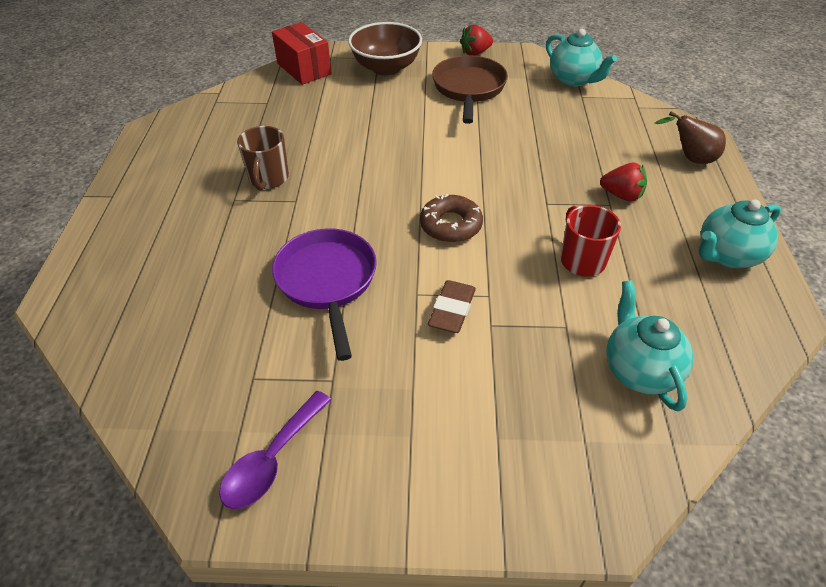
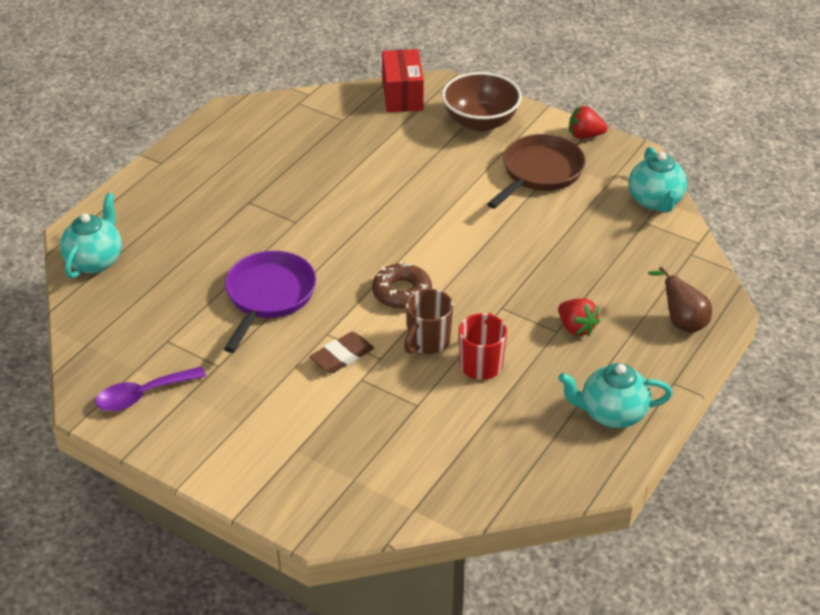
camera: 30 degrees right, 5 degrees down
brown mug [237,126,289,191] -> brown mug moved to [404,289,453,354]
turquoise teapot [606,280,693,412] -> turquoise teapot moved to [60,193,122,279]

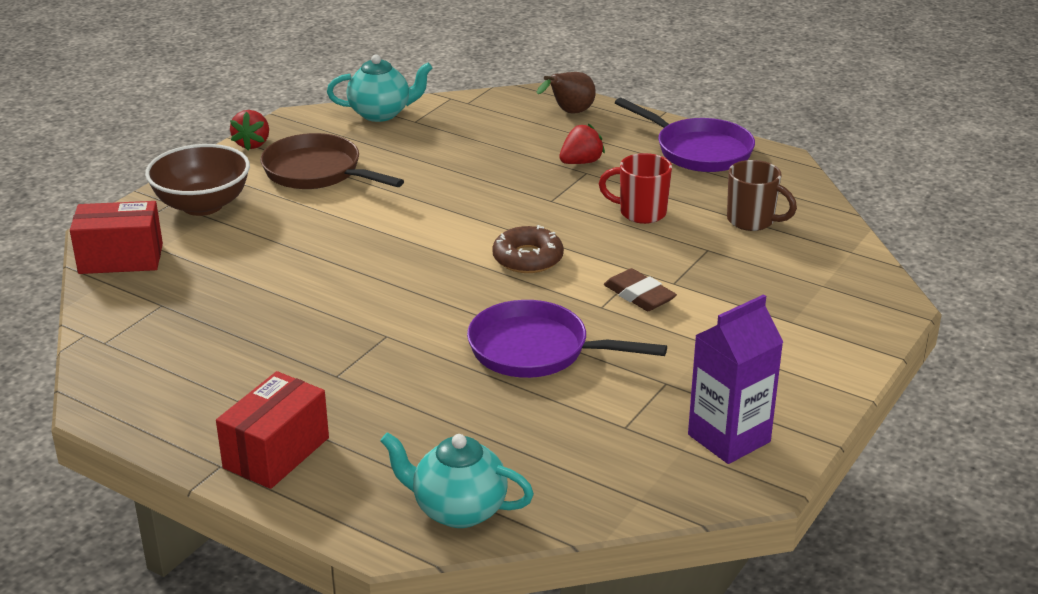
camera: 90 degrees left, 10 degrees down
purple spoon [95,366,206,411] -> purple carton [688,294,784,464]
brown mug [404,289,453,354] -> brown mug moved to [727,160,797,231]
turquoise teapot [558,363,672,428] -> purple pan [615,98,755,172]
none -> red box [216,371,329,489]

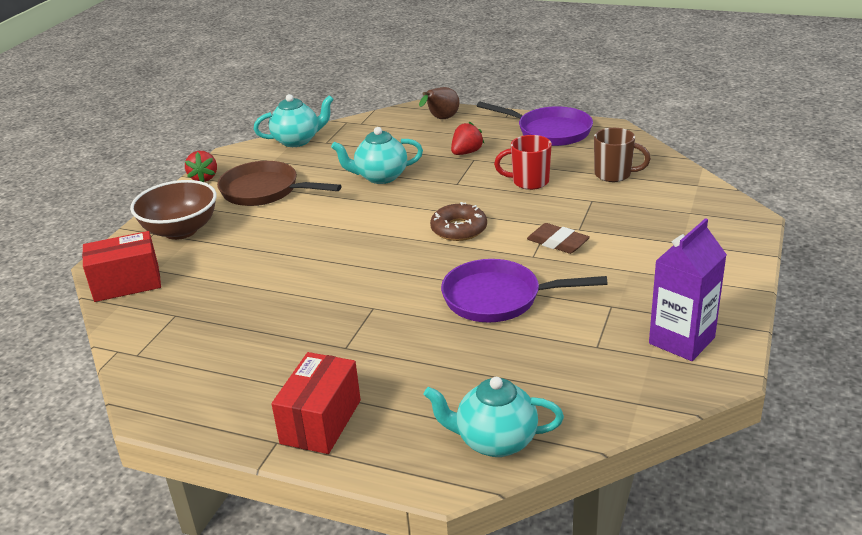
camera: 10 degrees left, 0 degrees up
none -> turquoise teapot [331,127,423,184]

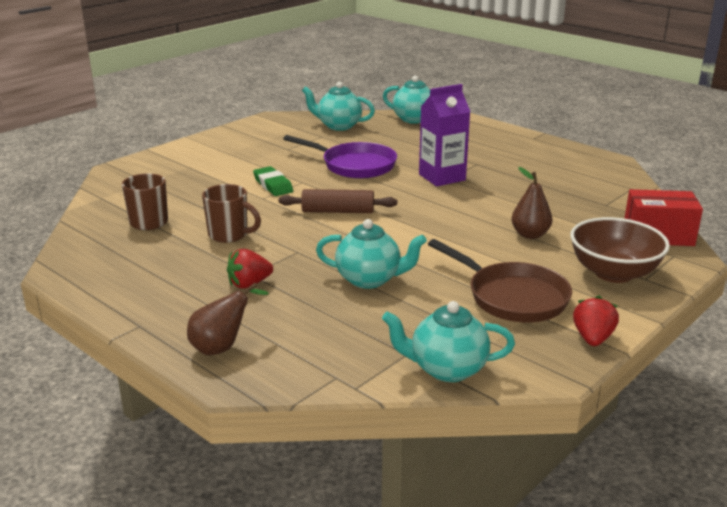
camera: 160 degrees left, 5 degrees down
red box [271,352,361,454] -> none
brown donut [430,202,487,241] -> brown rolling pin [279,189,397,213]
purple pan [477,102,593,146] -> none
red mug [494,135,552,190] -> brown mug [202,184,261,243]
brown eraser [527,223,590,254] -> green eraser [253,166,293,196]
purple carton [649,218,727,361] -> purple carton moved to [419,84,470,186]
none -> turquoise teapot [302,82,375,131]
none -> brown pear [512,167,552,239]

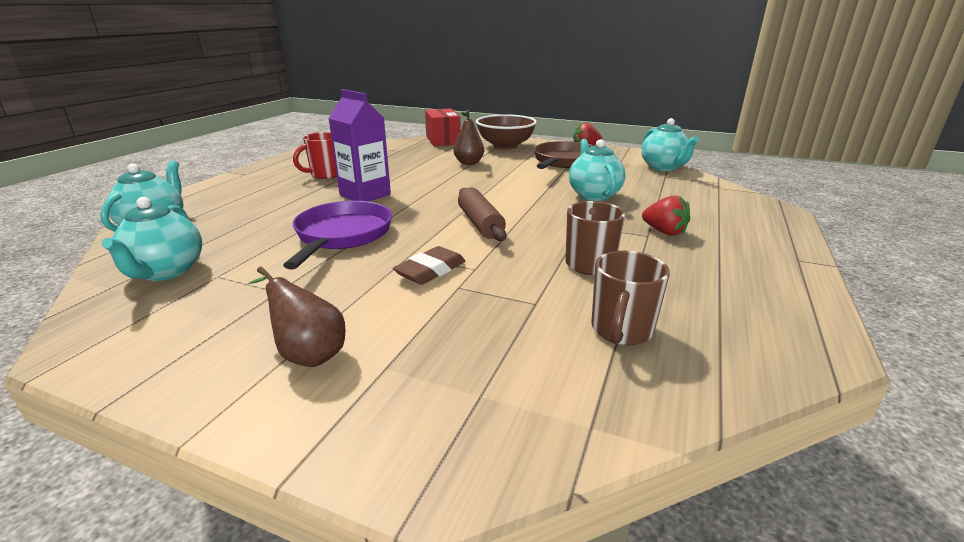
camera: 110 degrees left, 0 degrees up
brown pear [187,283,269,355] -> brown pear moved to [249,266,346,367]
green eraser [253,166,293,196] -> brown eraser [393,246,465,285]
none -> red mug [293,132,337,179]

